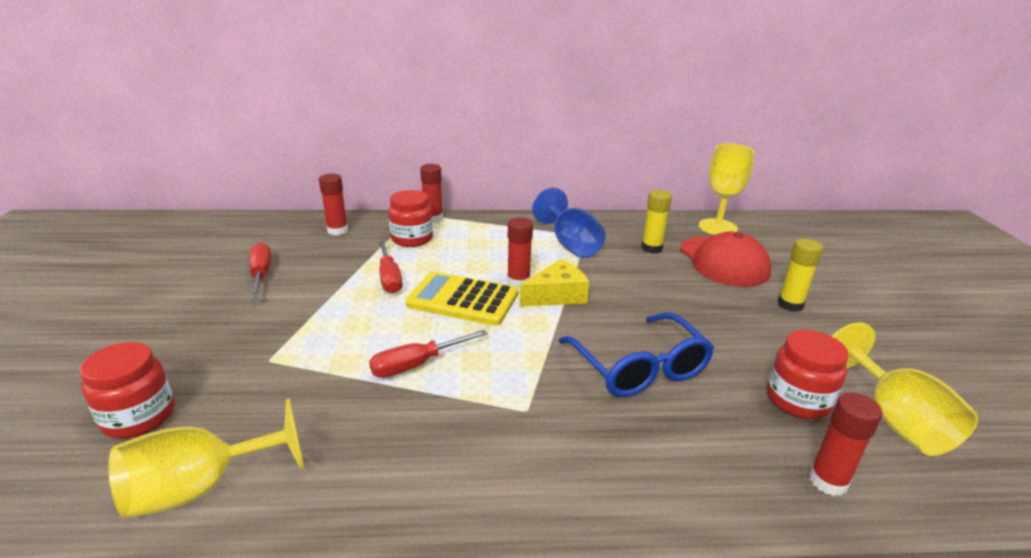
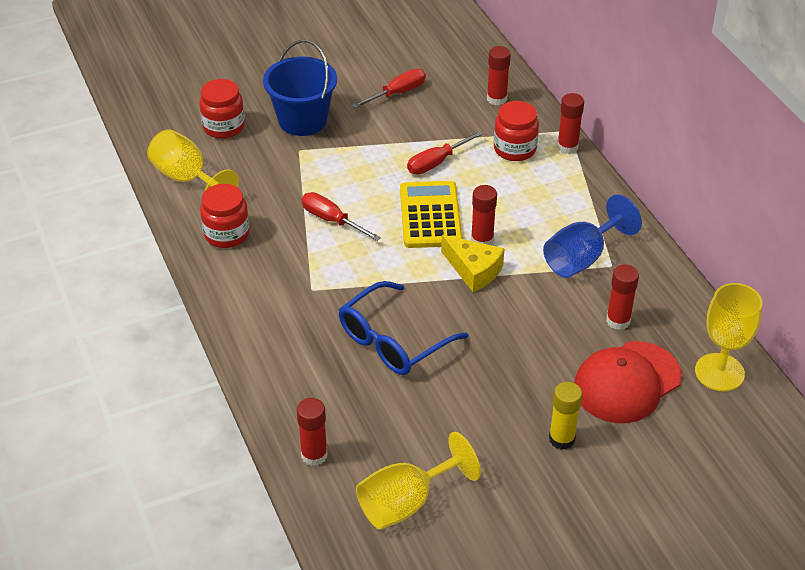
camera: 70 degrees right, 15 degrees up
yellow glue stick [642,190,672,253] -> red glue stick [606,264,639,330]
red jar [767,330,849,419] -> red jar moved to [200,184,250,248]
none -> blue bucket [263,39,337,136]

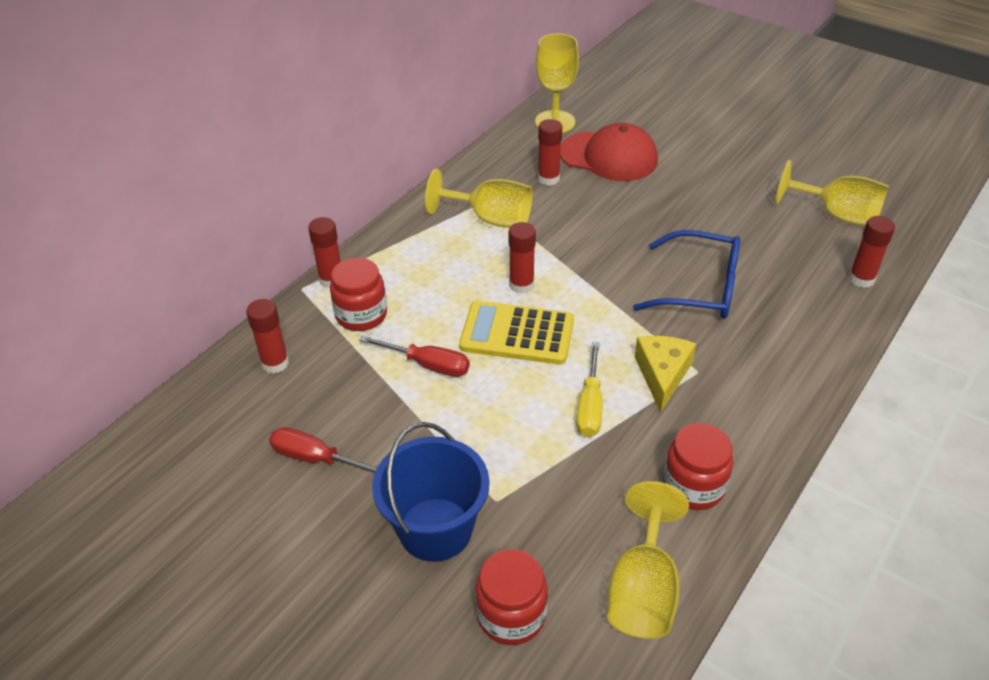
camera: 120 degrees left, 0 degrees up
red screwdriver [302,192,381,241] -> yellow screwdriver [577,342,602,437]
yellow calculator [400,181,463,248] -> yellow calculator turned 45 degrees clockwise [459,301,574,365]
yellow cheese [441,235,505,292] -> yellow cheese moved to [635,336,696,413]
blue goblet [543,194,642,278] -> yellow goblet [425,169,532,228]
yellow glue stick [549,382,582,450] -> none

